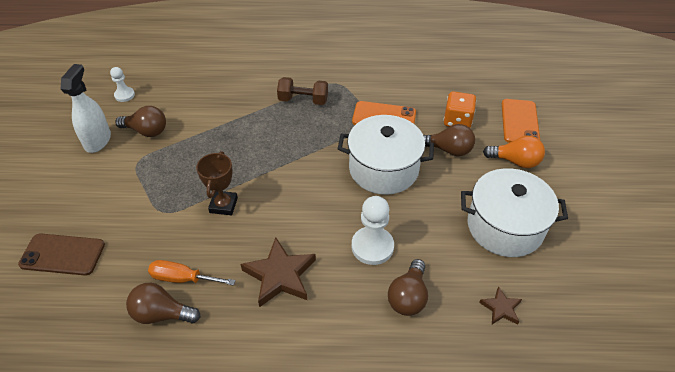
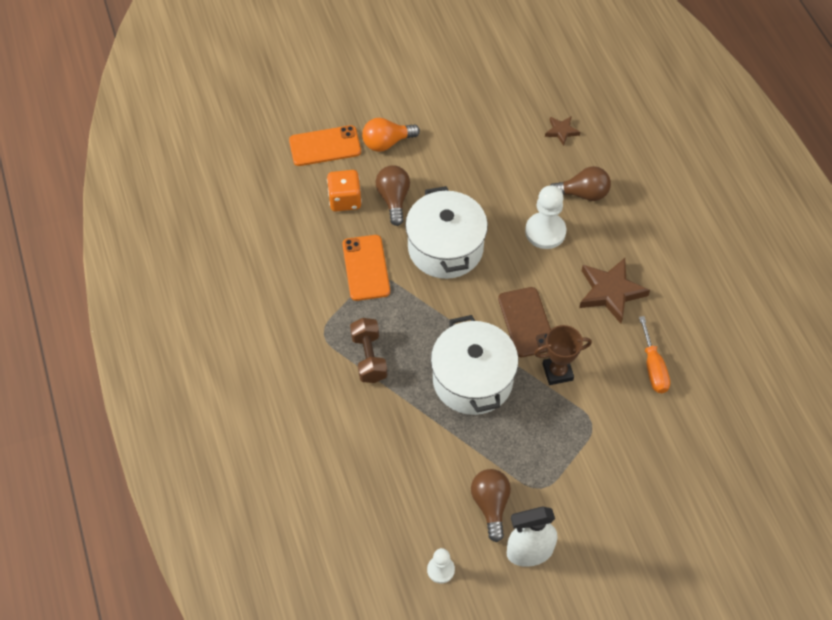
camera: 110 degrees left, 10 degrees up
brown phone [18,234,105,276] -> brown phone moved to [498,287,551,357]
brown light bulb [126,283,200,324] -> none
white pot [461,168,568,257] -> white pot moved to [431,315,518,415]
orange light bulb [483,136,545,168] -> orange light bulb turned 105 degrees counterclockwise [362,118,420,152]

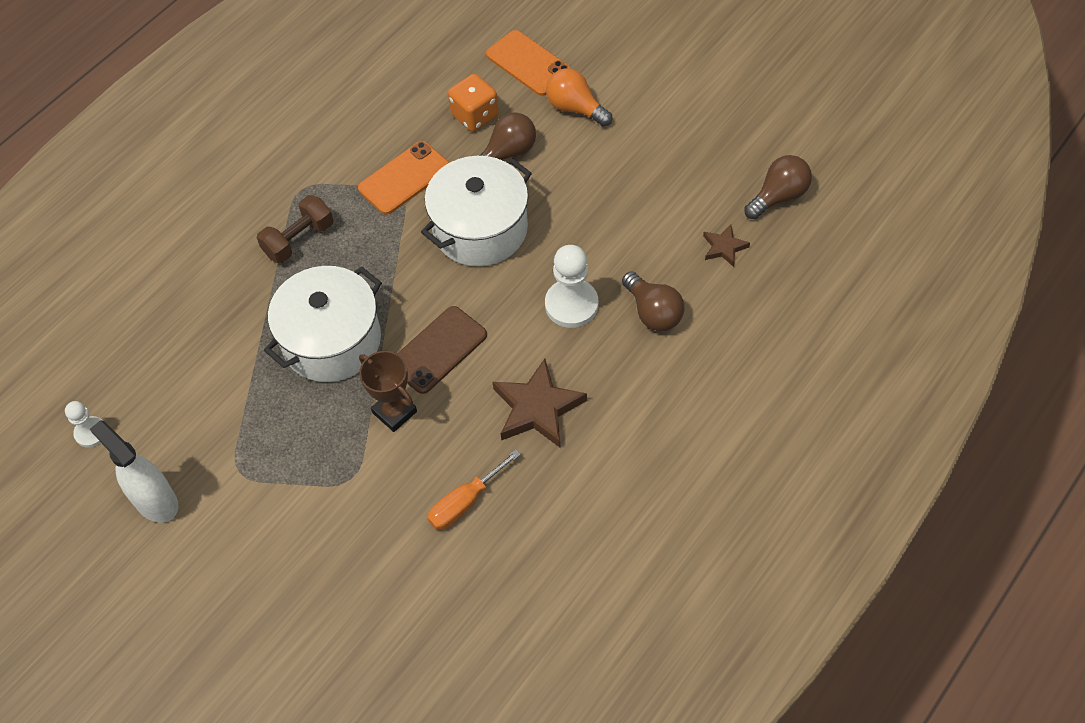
camera: 60 degrees right, 0 degrees up
brown light bulb [471,469,511,542] -> brown light bulb moved to [744,155,812,219]

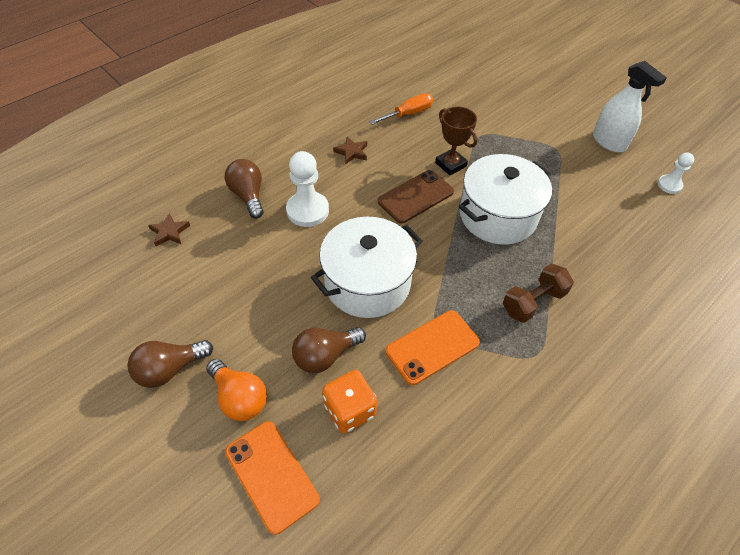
camera: 175 degrees left, 5 degrees down
brown star [493,359,587,447] -> brown star [333,137,367,165], size x0.53
brown light bulb [744,155,812,219] -> brown light bulb moved to [127,340,213,388]

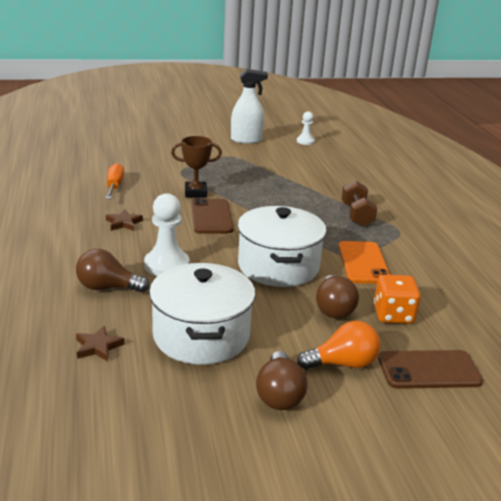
camera: 60 degrees left, 25 degrees down
orange phone [225,421,320,535] -> brown phone [378,350,483,389]
white pot [459,154,552,245] -> white pot moved to [149,263,255,365]

